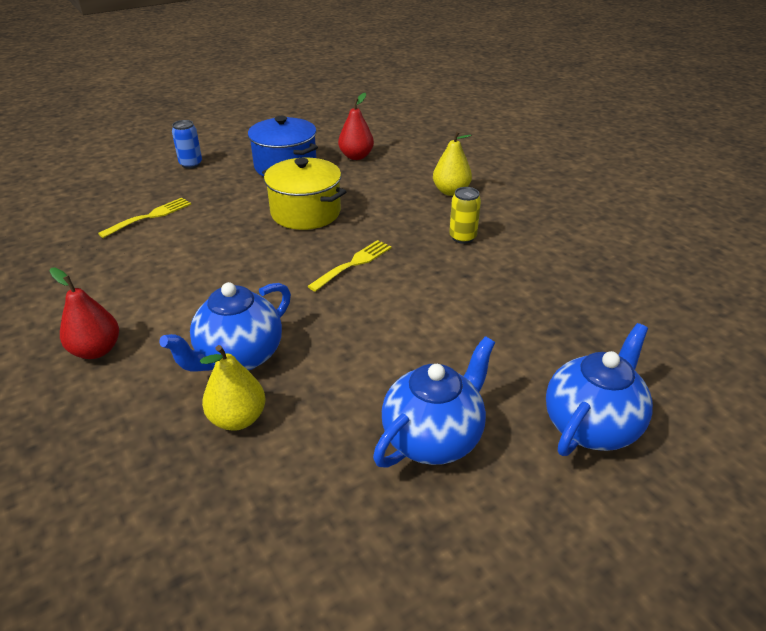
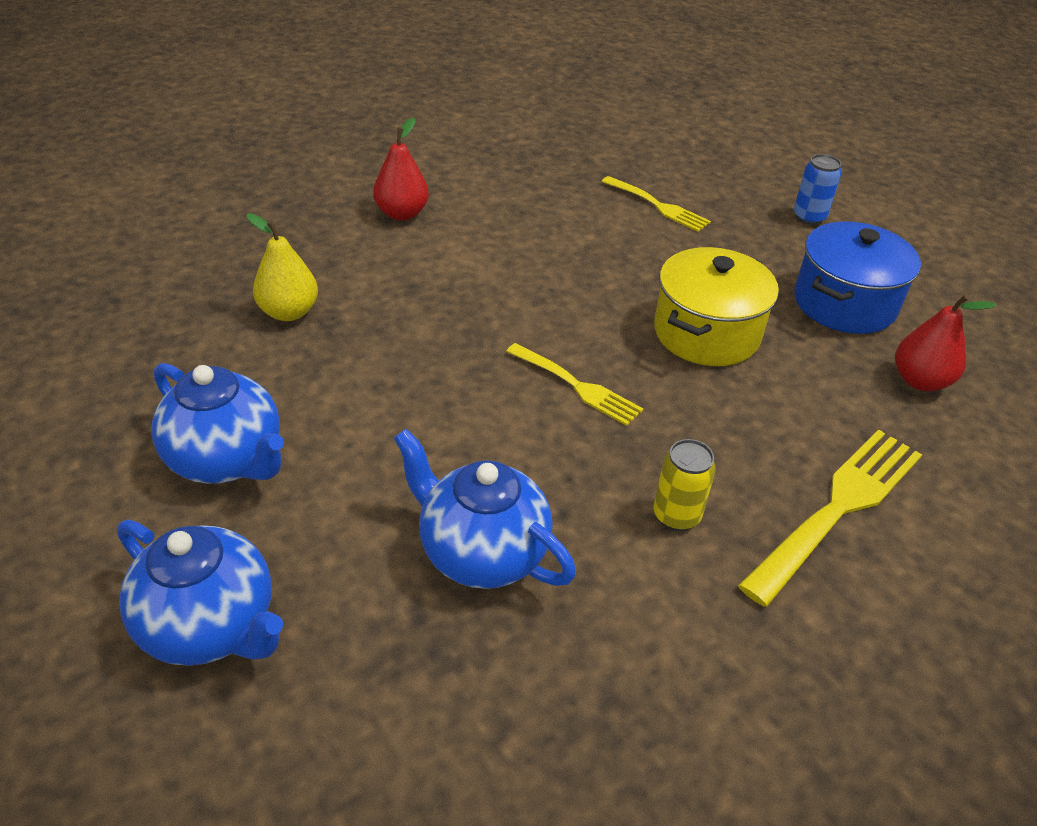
camera: 85 degrees right, 5 degrees up
blue teapot [159,282,291,371] -> blue teapot moved to [394,429,576,589]
yellow pear [433,130,472,196] -> yellow fork [738,430,922,607]

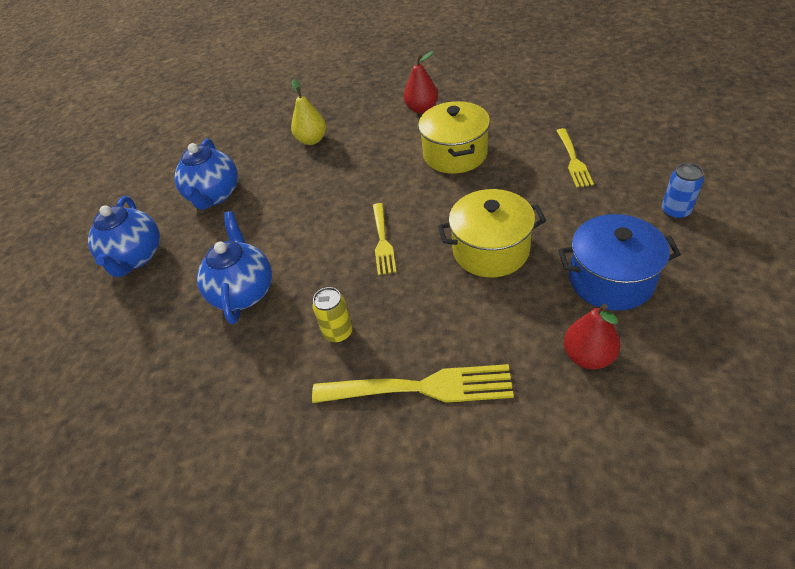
camera: 55 degrees right, 5 degrees up
none -> yellow pot [418,101,490,174]

